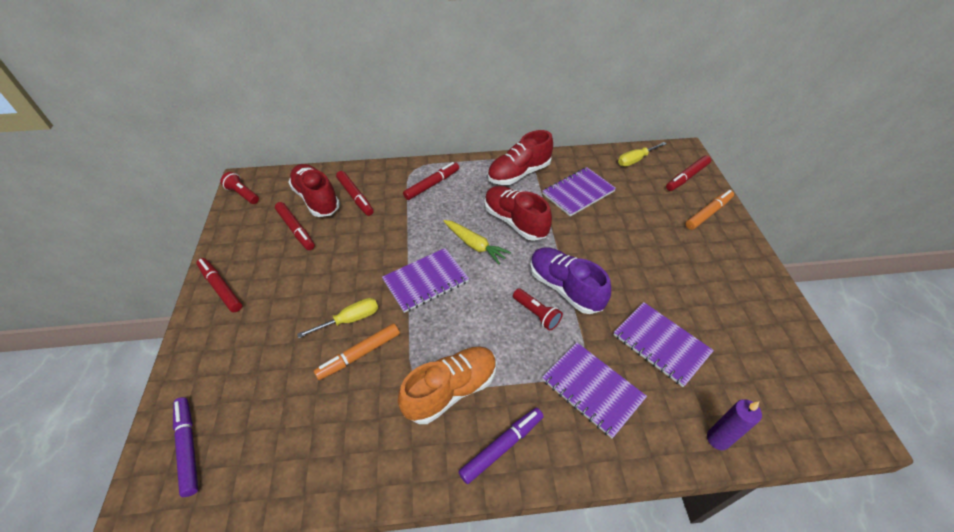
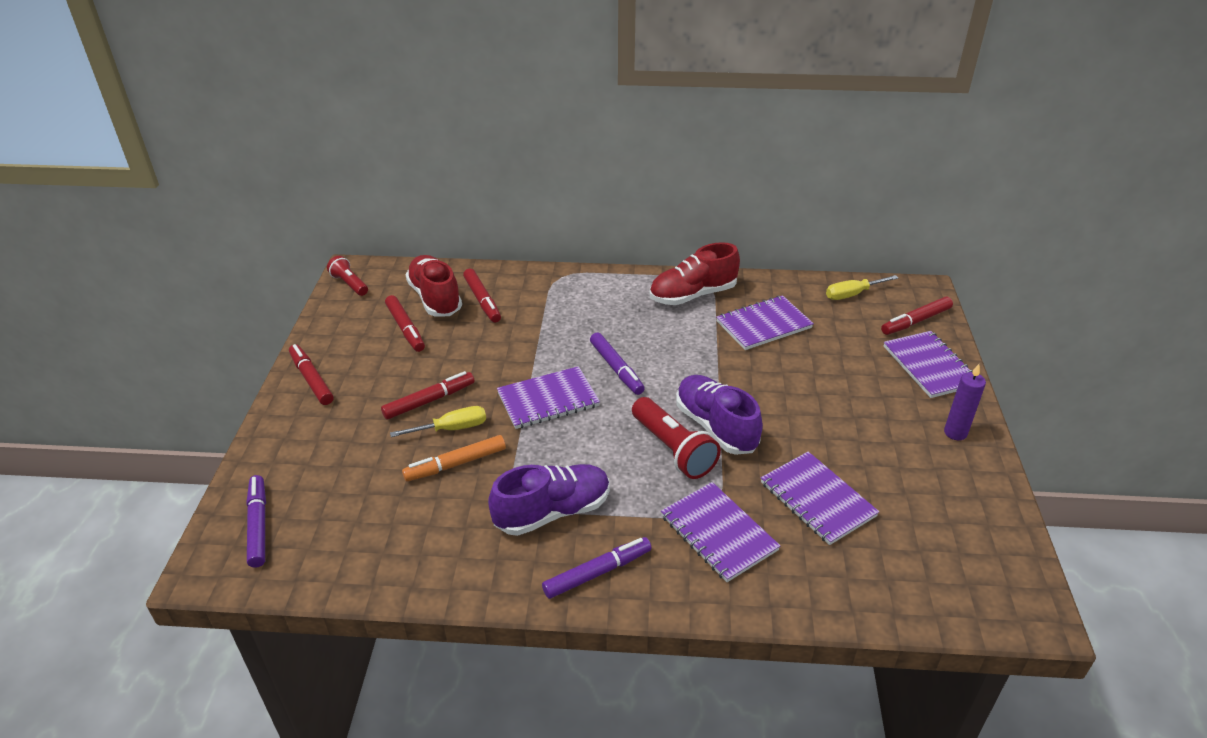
camera: 10 degrees right, 10 degrees down
orange shoe [398,347,497,424] -> purple shoe [488,464,610,536]
red marker [403,162,459,200] -> red marker moved to [381,371,475,420]
yellow carrot [443,220,511,264] -> purple marker [590,332,645,395]
red shoe [484,186,552,241] -> none
red flashlight [513,289,563,331] -> red flashlight [632,397,721,479], size x1.65
orange marker [686,190,734,230] -> purple notebook [884,331,973,398]
purple candle [707,399,762,450] -> purple candle moved to [944,364,986,440]

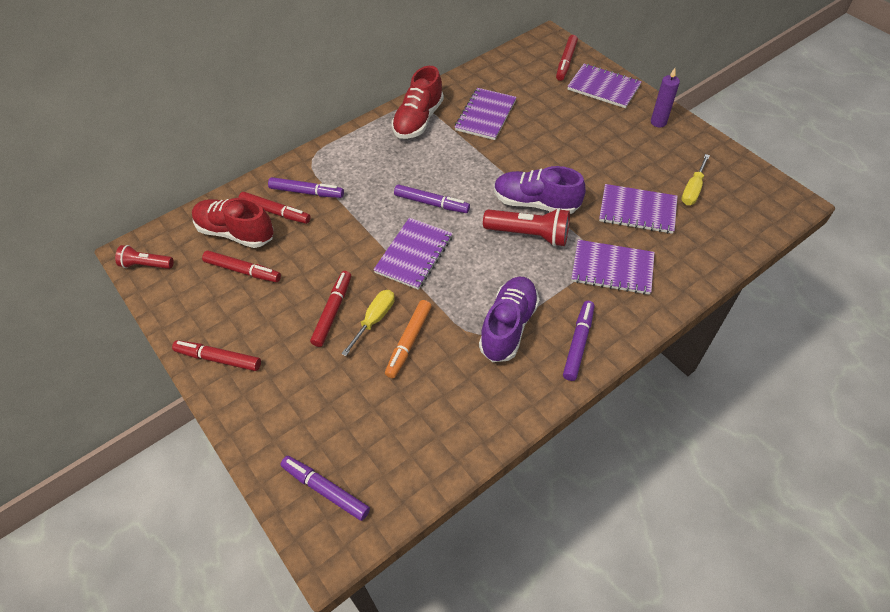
camera: 40 degrees left, 15 degrees up
yellow screwdriver [826,275,898,300] -> yellow screwdriver moved to [681,154,710,205]
none -> purple marker [268,177,344,198]

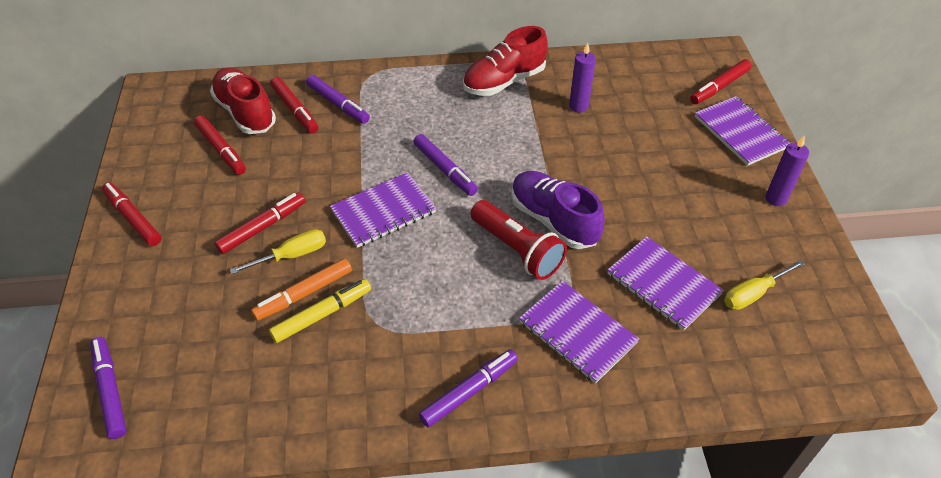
camera: 30 degrees right, 5 degrees down
red flashlight [115,245,174,269] -> none
purple notebook [455,88,517,140] -> purple candle [569,43,596,112]
purple shoe [479,277,539,362] -> none
none -> yellow marker [269,279,371,343]

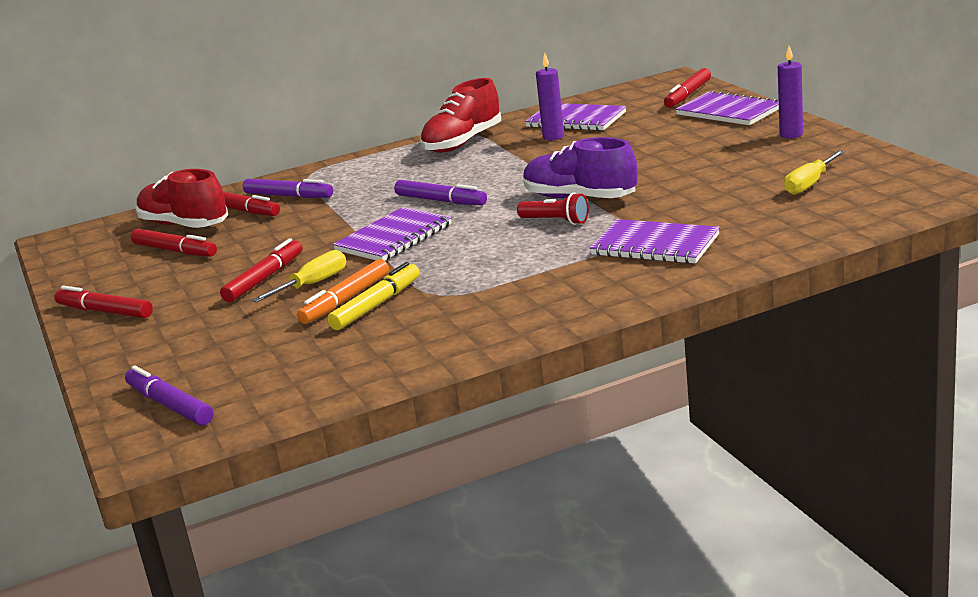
camera: 15 degrees left, 25 degrees down
purple marker [418,349,518,427] -> none
red flashlight [471,200,567,280] -> red flashlight [517,192,589,225], size x0.61
purple notebook [607,236,724,331] -> purple notebook moved to [525,103,626,131]

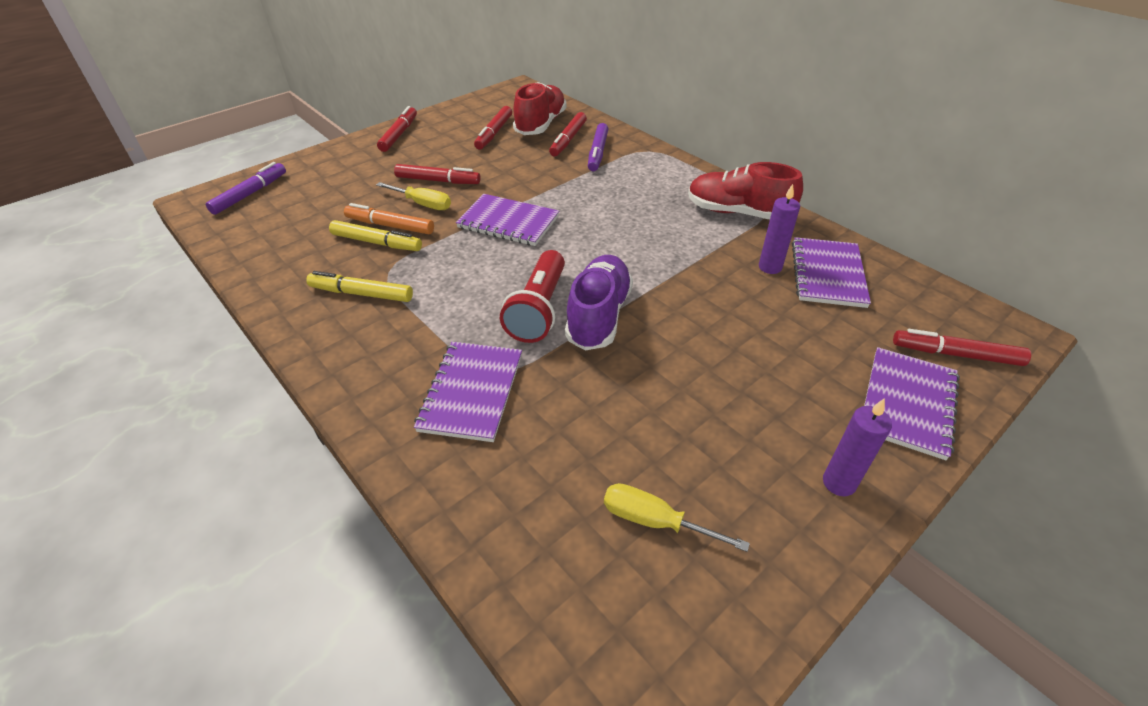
camera: 70 degrees right, 20 degrees up
purple marker [394,180,487,205] -> none
red flashlight [517,192,589,225] -> red flashlight [500,250,565,343], size x1.65
none -> yellow marker [306,271,413,302]

